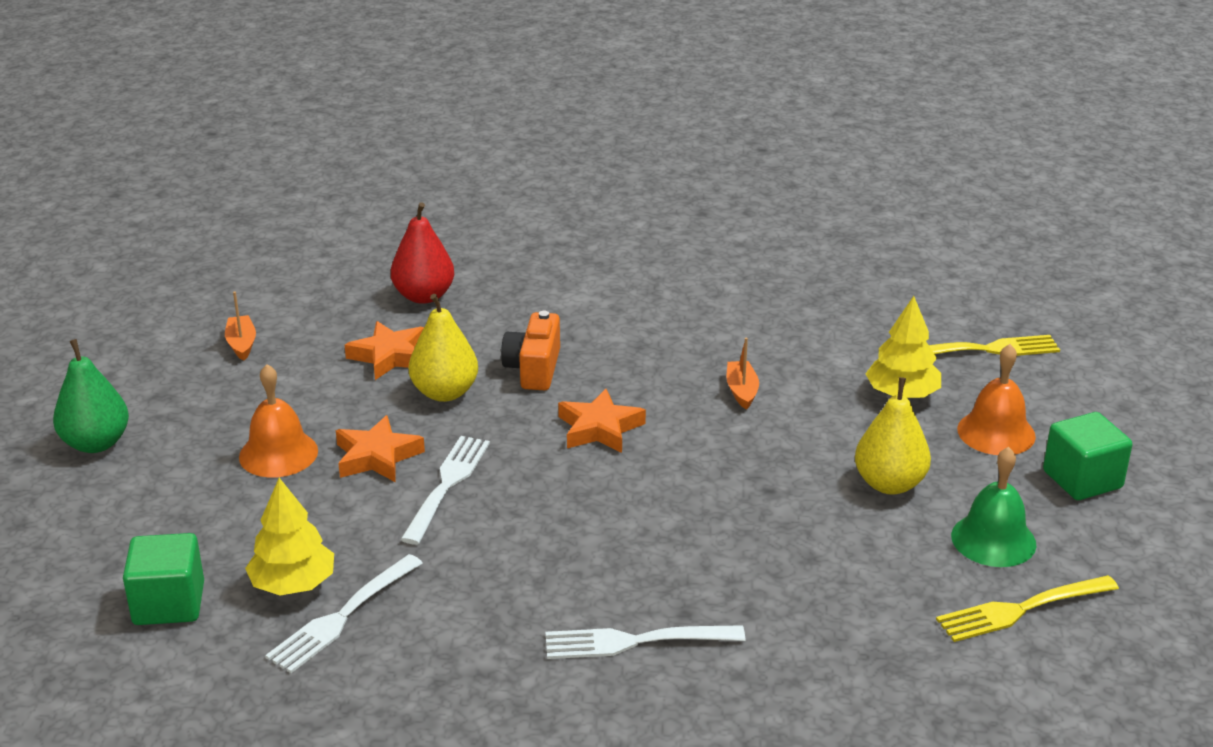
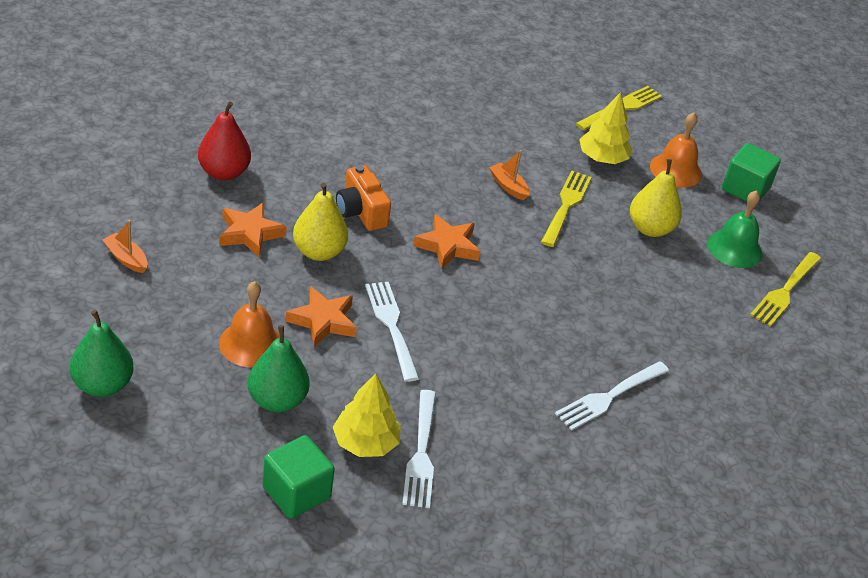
camera: 40 degrees left, 10 degrees up
none -> green pear [247,325,310,412]
none -> yellow fork [541,170,592,247]

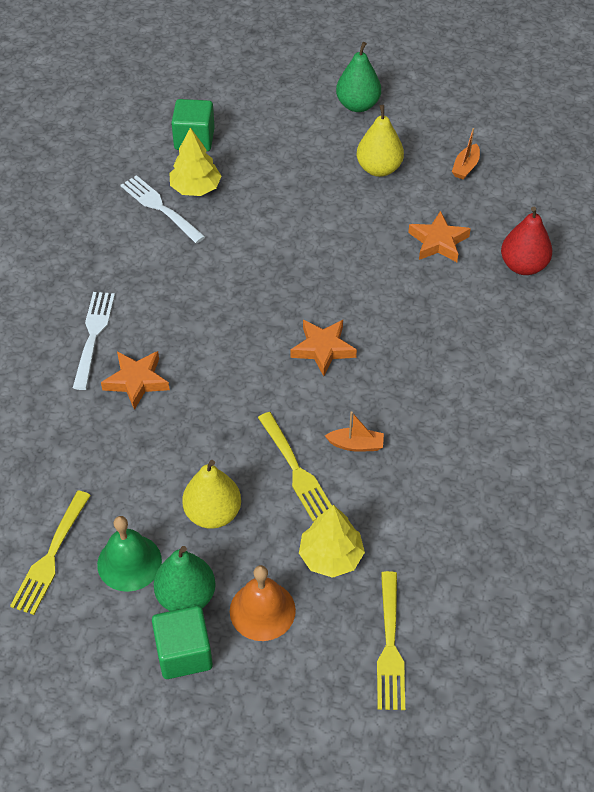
camera: 140 degrees right, 10 degrees up
orange boat [102,220,147,273] -> orange boat turned 120 degrees clockwise [452,128,480,180]
orange bell [219,281,280,367] -> none
green pear [247,325,310,412] -> green pear moved to [154,546,216,611]
orange star [286,286,357,347] -> orange star moved to [101,351,170,410]
yellow pear [293,183,348,261] -> yellow pear moved to [357,105,404,177]
orange camera [336,165,391,231] -> none
white fork [365,282,419,382] -> none
yellow fork [750,252,821,327] -> yellow fork turned 150 degrees counterclockwise [10,491,91,615]

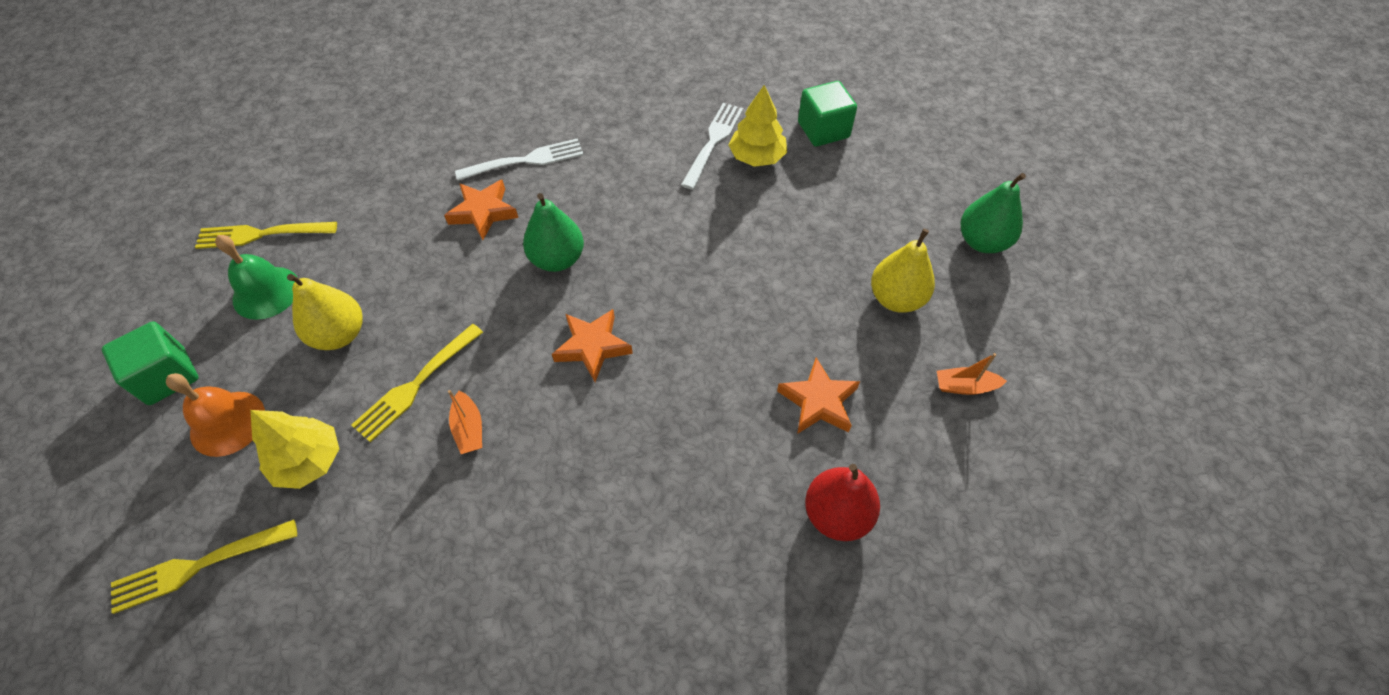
camera: 65 degrees right, 5 degrees up
green pear [154,546,216,611] -> green pear moved to [523,193,584,272]

